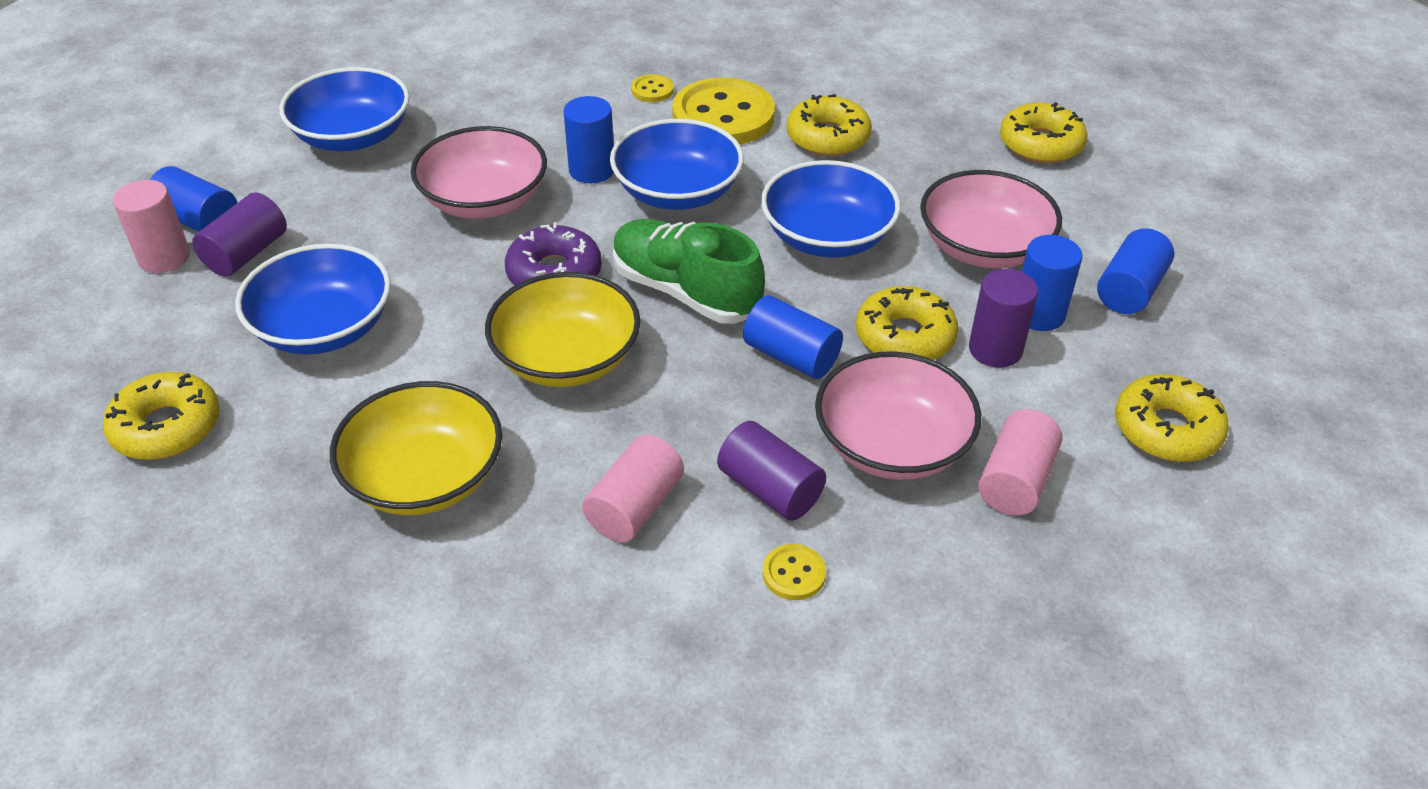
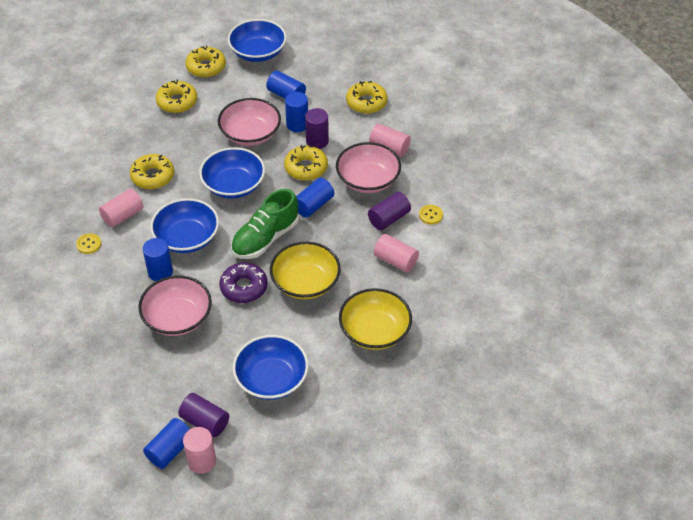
camera: 85 degrees left, 5 degrees up
yellow donut [103,372,220,460] -> yellow donut moved to [185,45,226,78]
blue bowl [279,67,410,151] -> blue bowl moved to [228,19,287,62]
yellow button [672,78,775,144] -> pink cylinder [99,189,144,228]

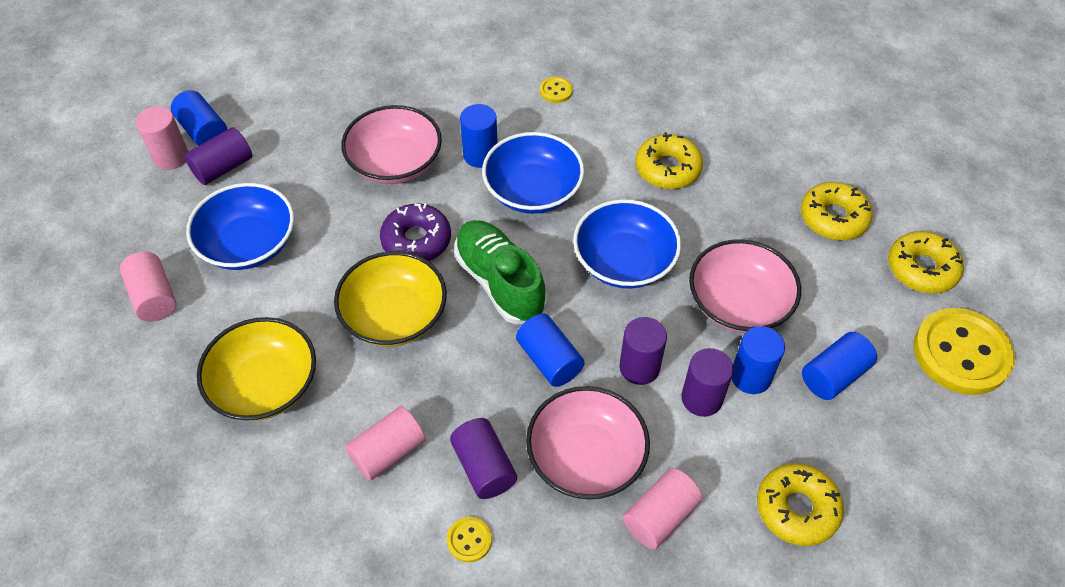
camera: 105 degrees right, 5 degrees up
pink cylinder [99,189,144,228] -> pink cylinder moved to [120,251,176,322]
blue bowl [228,19,287,62] -> yellow button [913,308,1015,395]
yellow donut [284,145,328,180] -> purple cylinder [619,317,667,385]

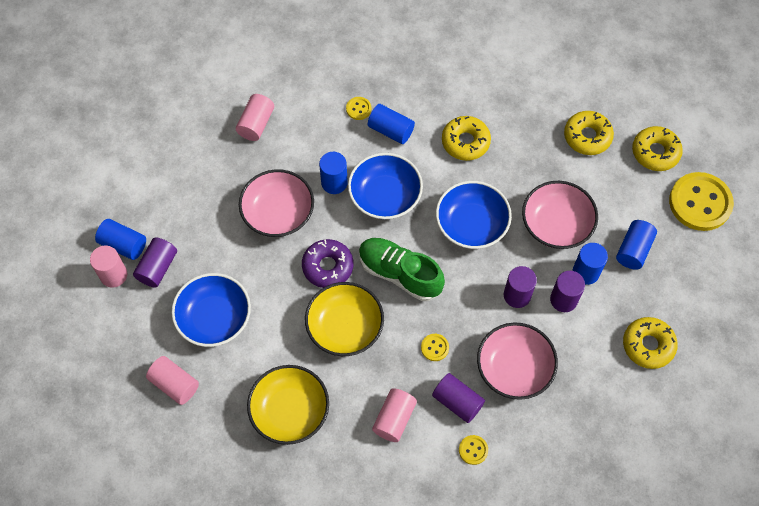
camera: 25 degrees left, 10 degrees up
blue cylinder [516,314,585,387] -> blue cylinder moved to [368,104,415,144]
pink cylinder [623,468,702,549] -> pink cylinder moved to [236,94,274,141]
none -> yellow button [421,334,449,361]

